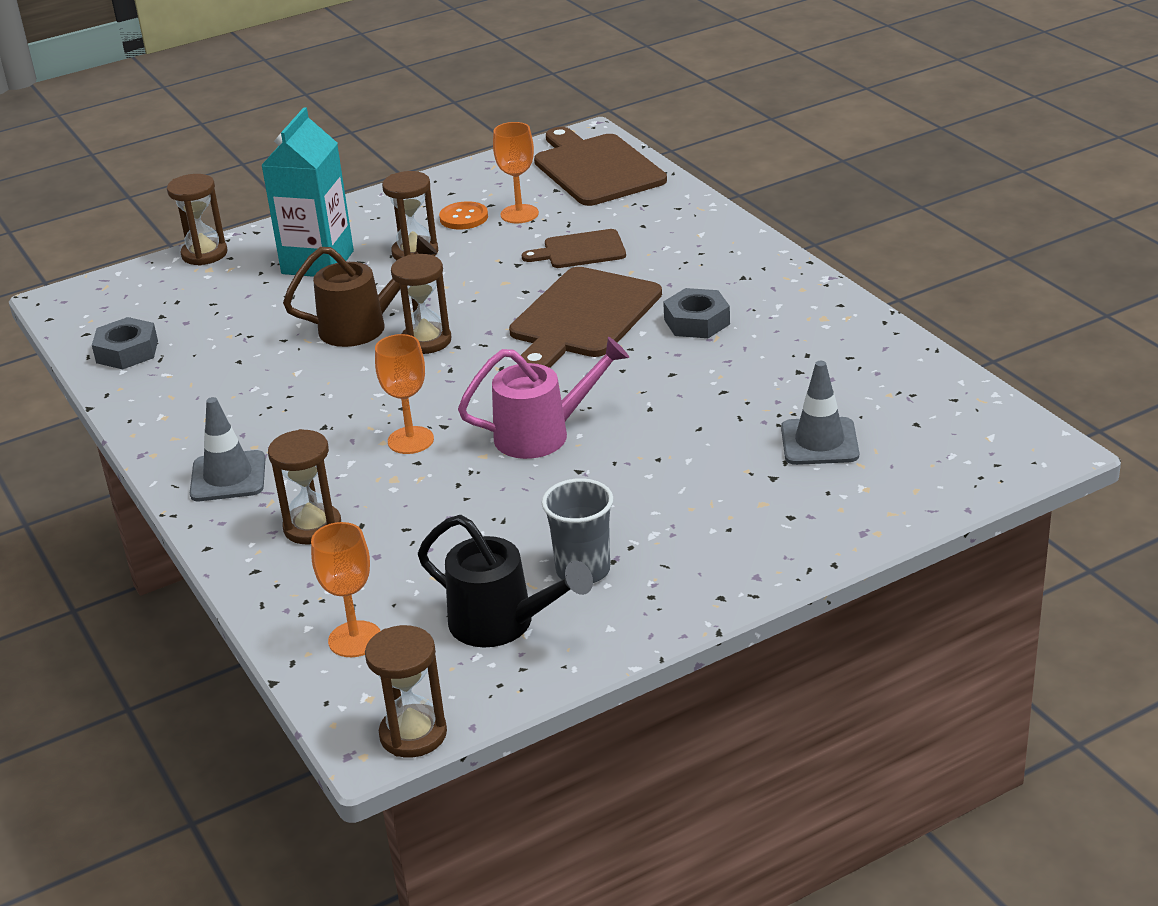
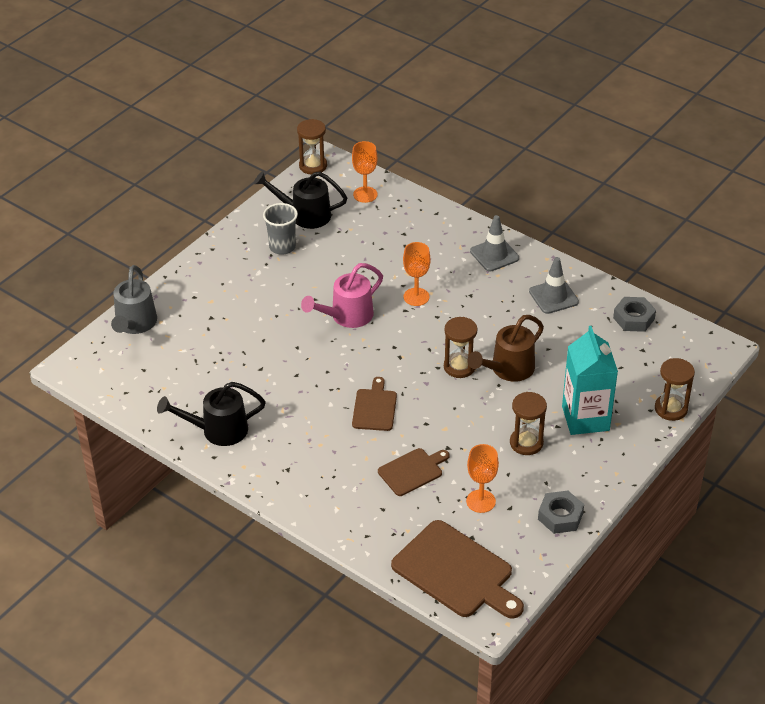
camera: 155 degrees right, 10 degrees up
brown hourglass [268,429,341,544] -> none
orange button [439,201,488,229] -> none
brown cutting board [509,267,662,368] -> brown cutting board [352,377,397,431], size x0.56
grey nut [663,288,730,338] -> grey nut moved to [538,491,584,534]
grey traffic cone [781,361,859,465] -> grey traffic cone moved to [529,257,579,314]
none -> grey watering can [111,265,157,334]
none -> black watering can [157,382,266,446]

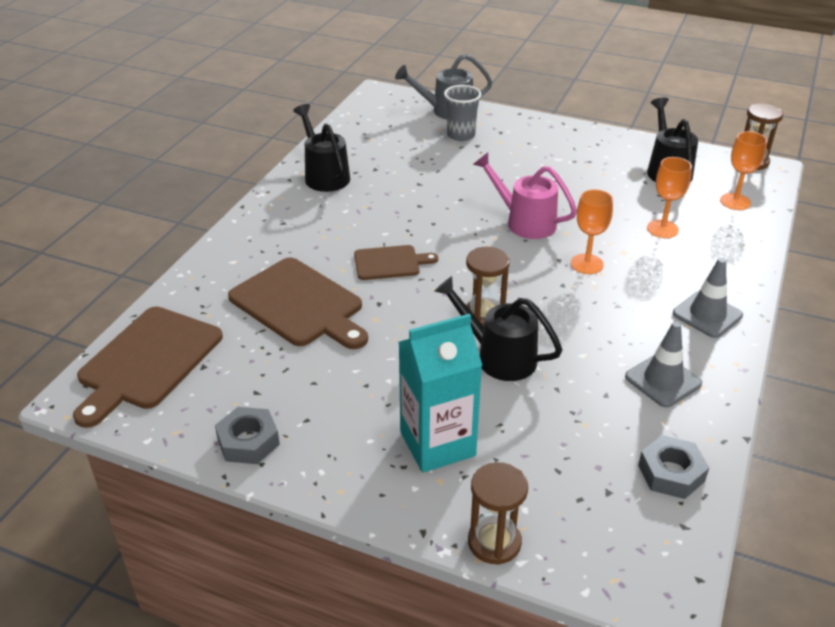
camera: 75 degrees right, 5 degrees down
grey cup [263,203,298,255] -> grey cup moved to [444,85,481,141]
brown cutting board [378,448,449,496] -> brown cutting board [228,257,368,349], size x1.77
orange goblet [466,444,499,513] -> orange goblet moved to [647,157,692,238]
brown watering can [468,315,544,382] -> black watering can [434,276,562,381]
brown hourglass [510,392,547,455] -> none

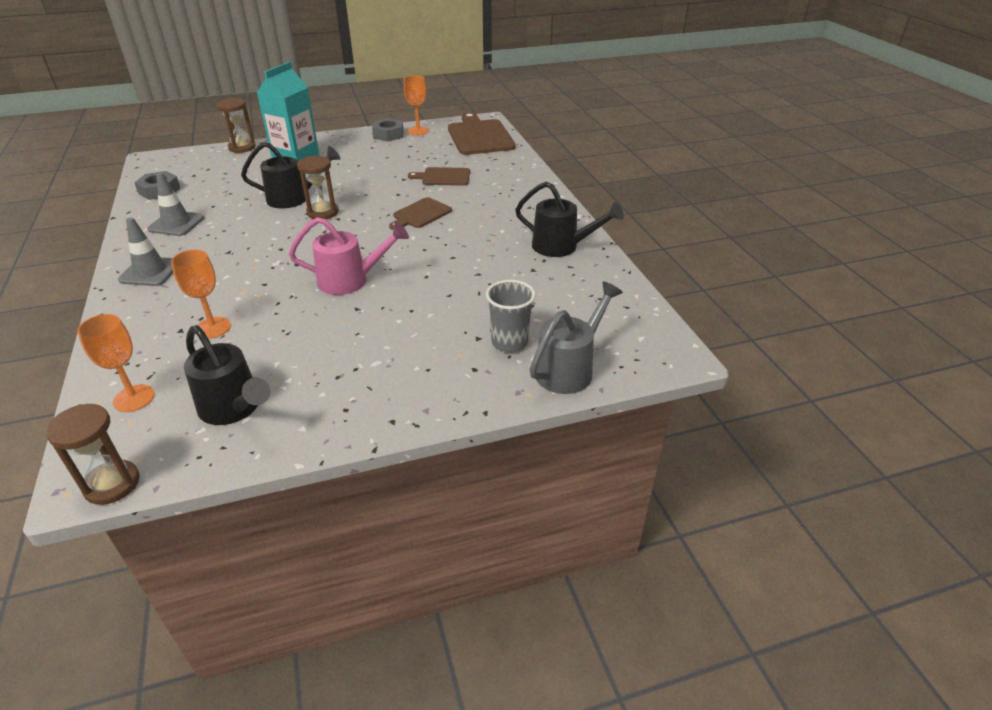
camera: 140 degrees right, 0 degrees up
brown cutting board [228,257,368,349] -> brown cutting board [408,167,470,186], size x0.56
orange goblet [571,189,613,274] -> orange goblet moved to [404,75,429,135]

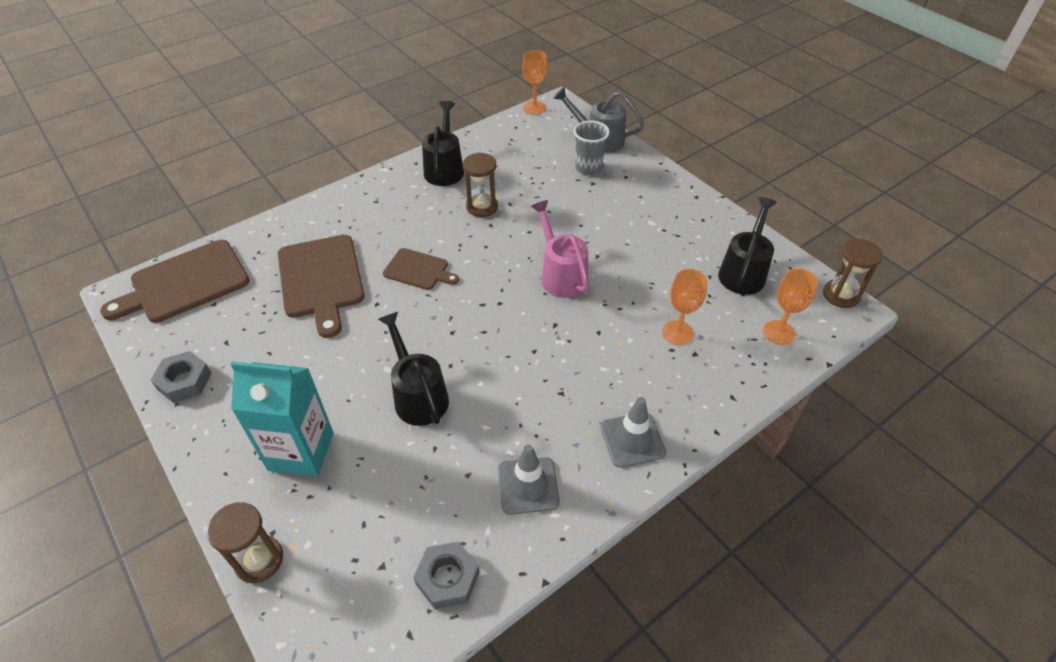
camera: 110 degrees left, 10 degrees up
brown hourglass [297,155,339,219] -> brown hourglass moved to [463,153,498,217]
orange goblet [404,75,429,135] -> orange goblet moved to [522,50,547,115]
brown cutting board [408,167,470,186] -> brown cutting board [278,235,365,338], size x1.77

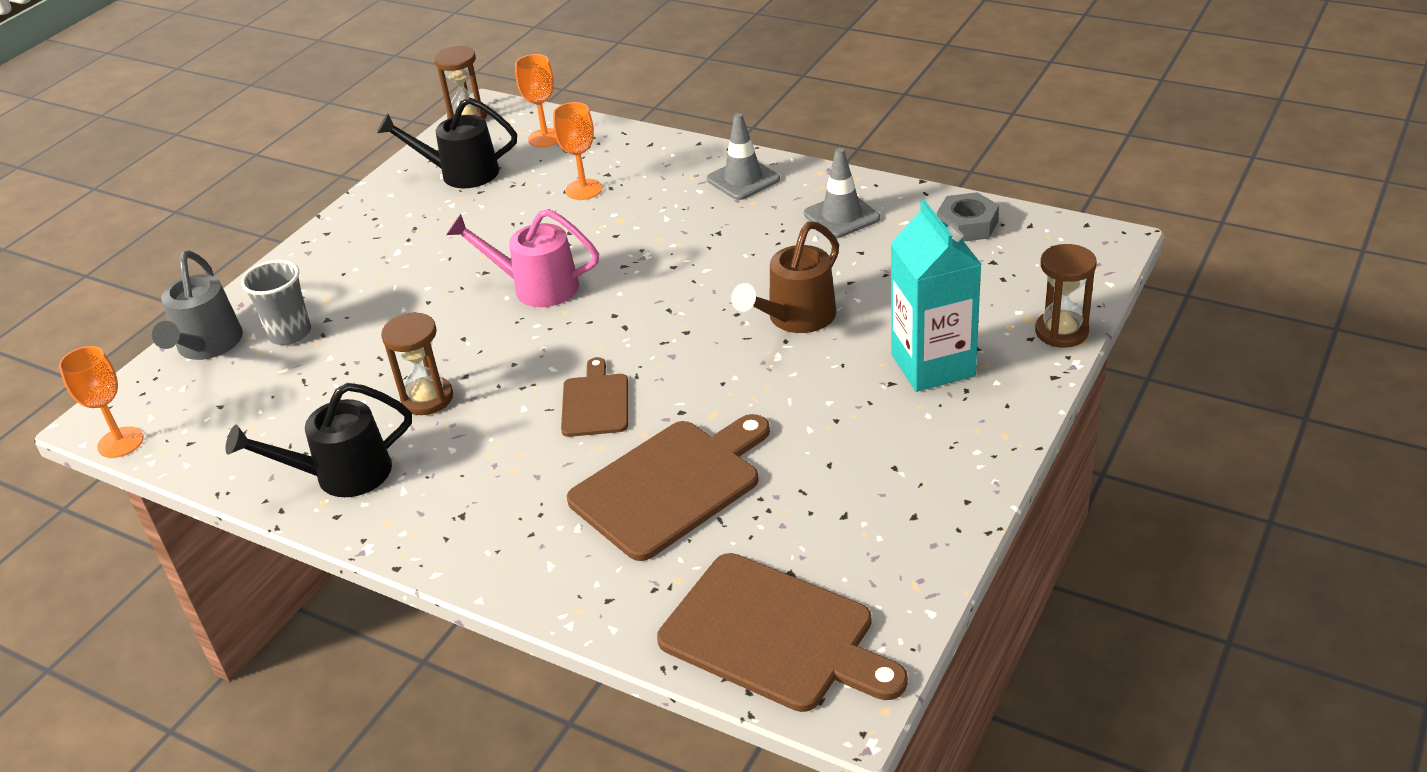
camera: 110 degrees left, 10 degrees down
grey nut [151,351,212,403] -> none
black watering can [378,312,449,426] -> brown watering can [731,221,839,333]
pink watering can [531,200,589,298] -> pink watering can turned 60 degrees clockwise [446,209,599,307]

